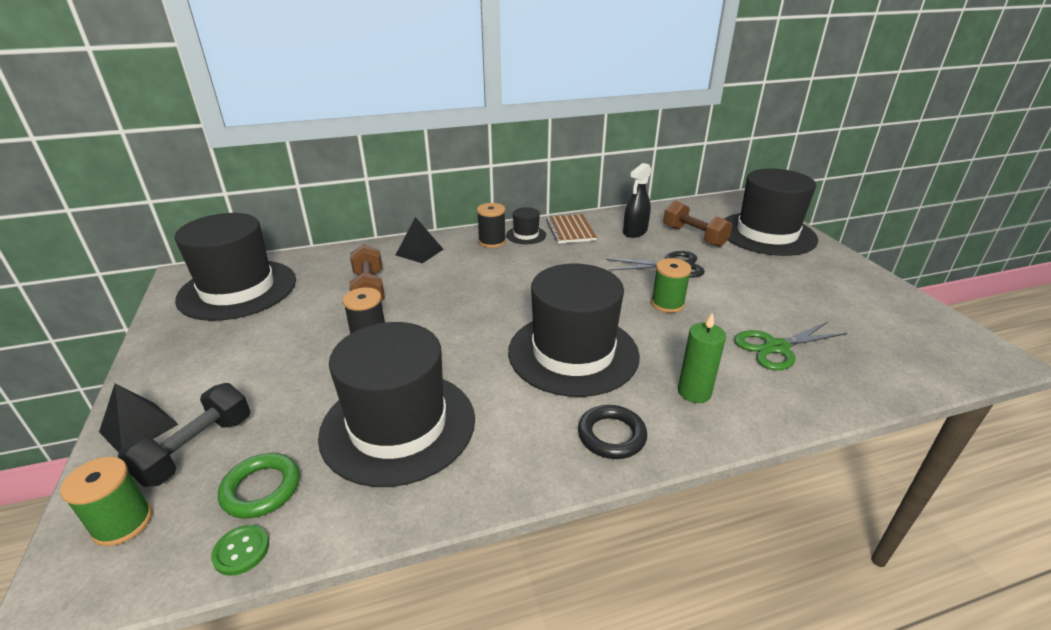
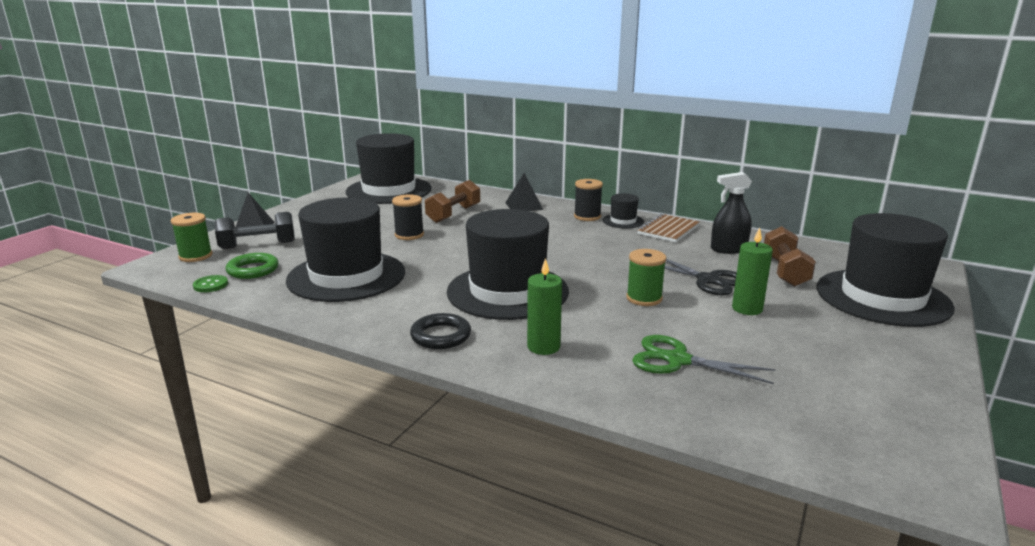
camera: 45 degrees right, 10 degrees down
none -> green candle [732,228,773,315]

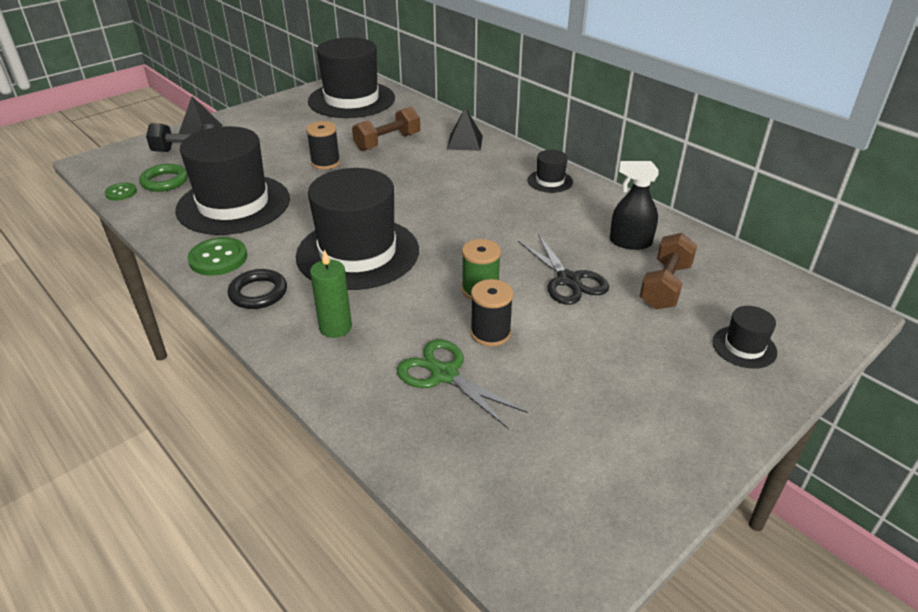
camera: 20 degrees right, 15 degrees up
green spool [171,213,212,262] -> none
black spool [574,179,603,221] -> black spool moved to [470,279,513,347]
brown notebook [637,214,700,242] -> none
green candle [732,228,773,315] -> none
black hat [817,213,955,327] -> black hat [712,306,777,369], size x0.43
none -> green button [187,237,247,276]

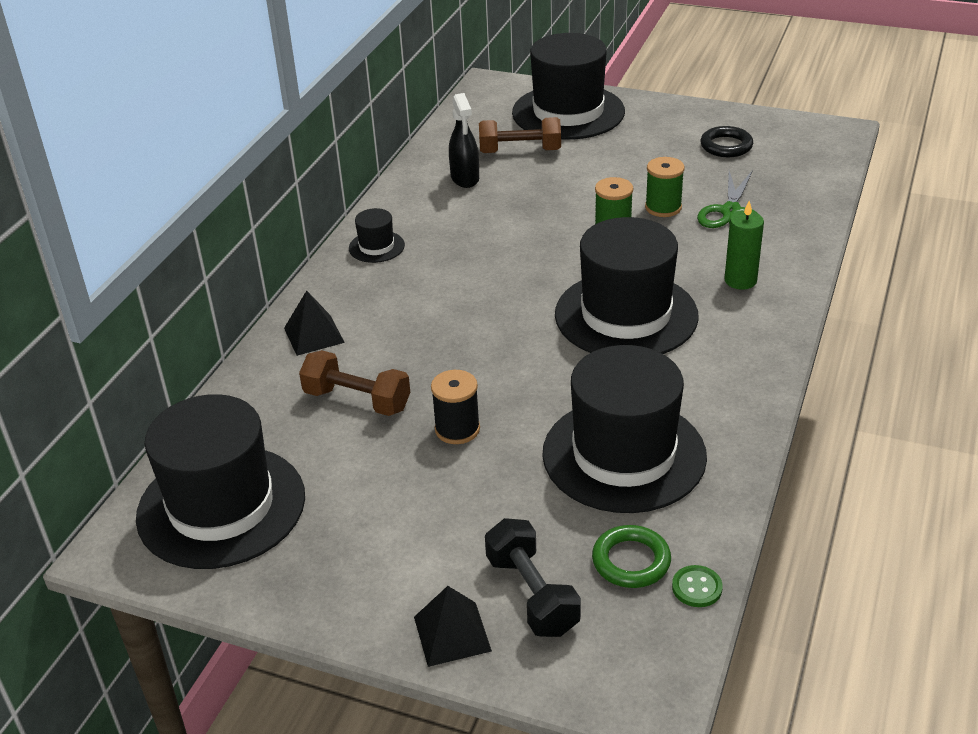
camera: 115 degrees left, 0 degrees up
green button [187,237,247,276] -> none
black ring [228,269,287,309] -> black ring moved to [700,126,753,157]
black spool [470,279,513,347] -> green spool [645,157,685,217]
black scissors [518,234,609,305] -> none
black hat [712,306,777,369] -> black hat [512,33,625,140], size x2.33

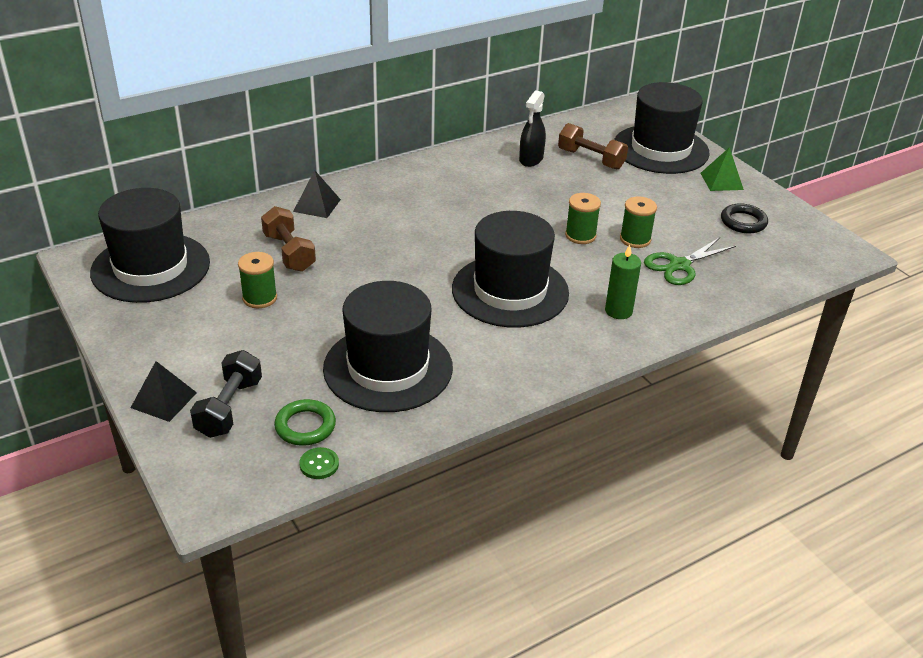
camera: 35 degrees right, 0 degrees up
black hat [349,208,405,263] -> none
black spool [431,370,480,444] -> none
none -> green spool [238,252,277,308]
none -> green pyramid [700,147,744,191]

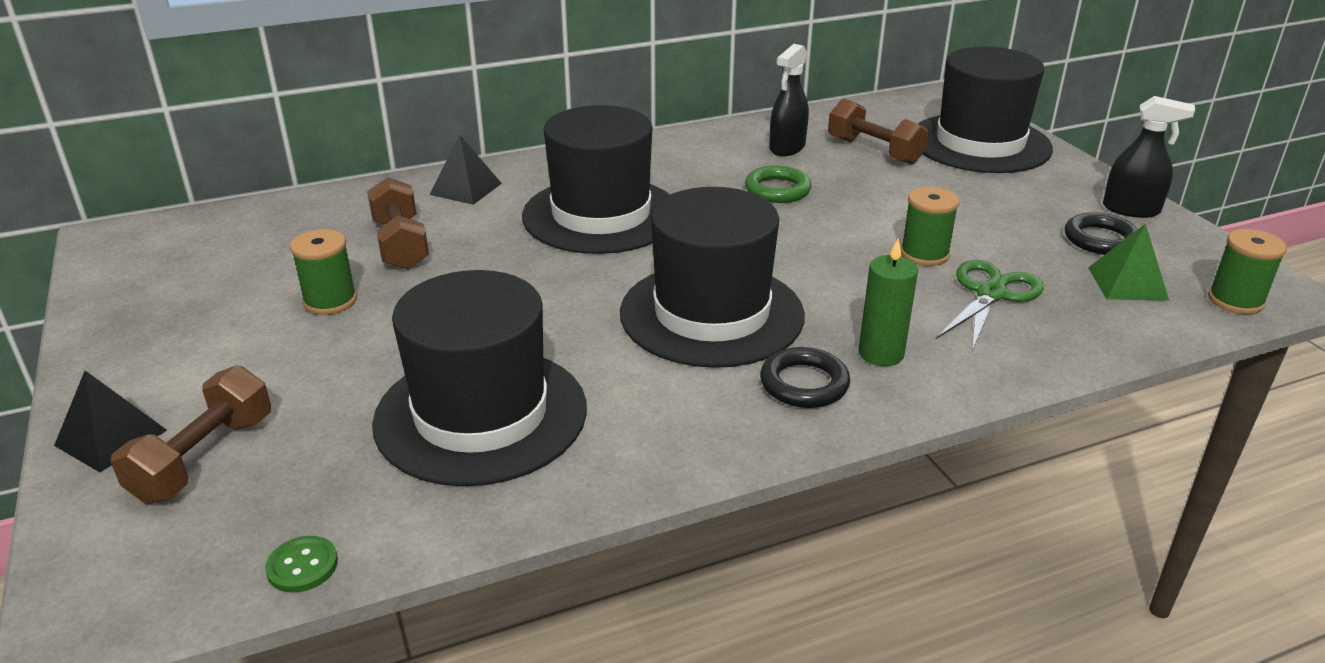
camera: 10 degrees right, 5 degrees down
black hat [90,188,210,303] -> black hat moved to [522,105,670,254]
black dumbbell [190,350,262,438] -> brown dumbbell [111,365,271,504]
green ring [274,399,336,446] -> green ring moved to [745,166,811,203]
green spool [565,193,601,244] -> green spool moved to [1208,229,1287,314]
green scissors [644,237,736,285] -> green scissors turned 150 degrees clockwise [936,260,1044,351]
green pyramid [700,147,744,191] -> green pyramid moved to [1088,223,1169,301]
none -> black ring [760,347,850,408]
none -> black spray bottle [1103,96,1195,218]

